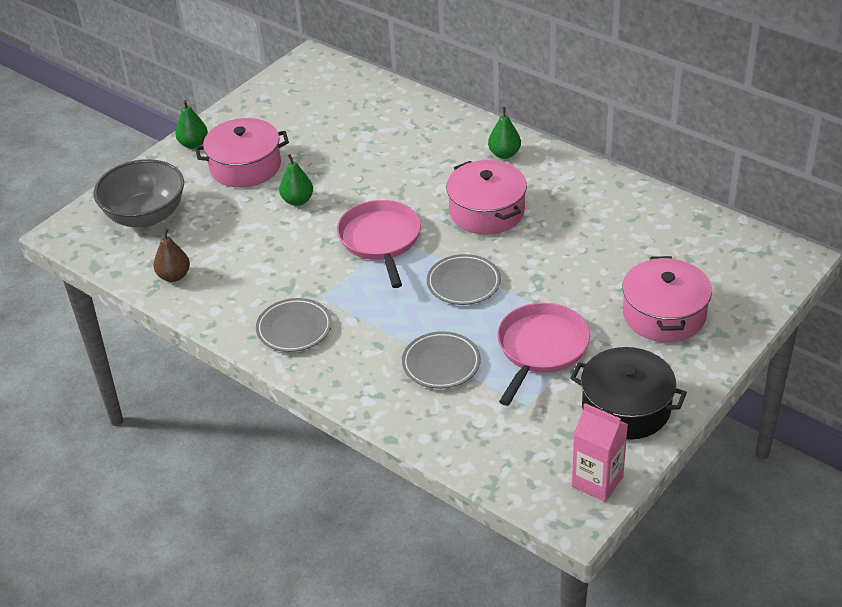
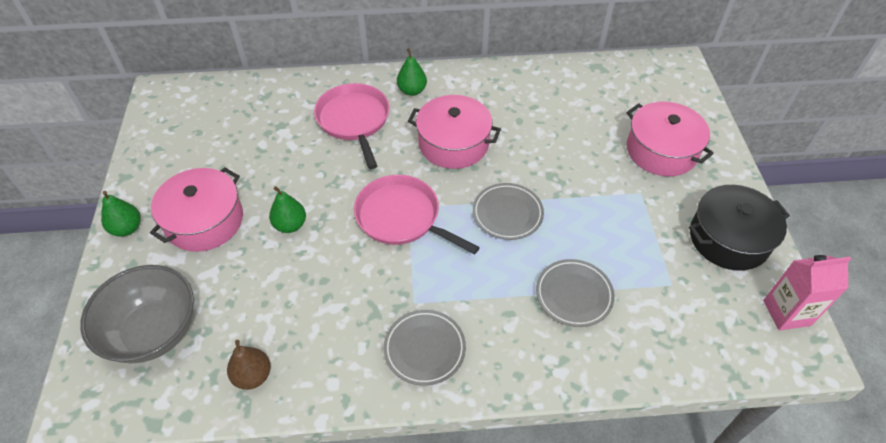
camera: 45 degrees left, 10 degrees up
pink pan [497,303,590,406] -> pink pan moved to [314,83,390,169]

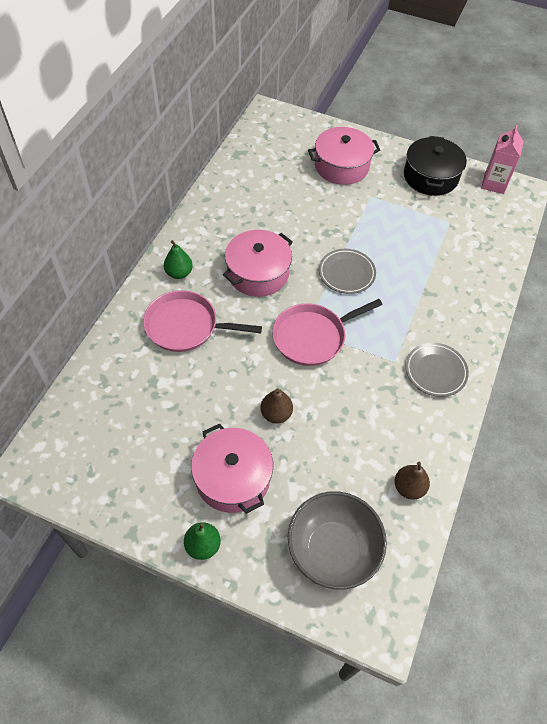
camera: 65 degrees left, 5 degrees up
green pear [269,186,306,233] -> brown pear [260,388,293,424]
grey plate [536,259,615,327] -> none

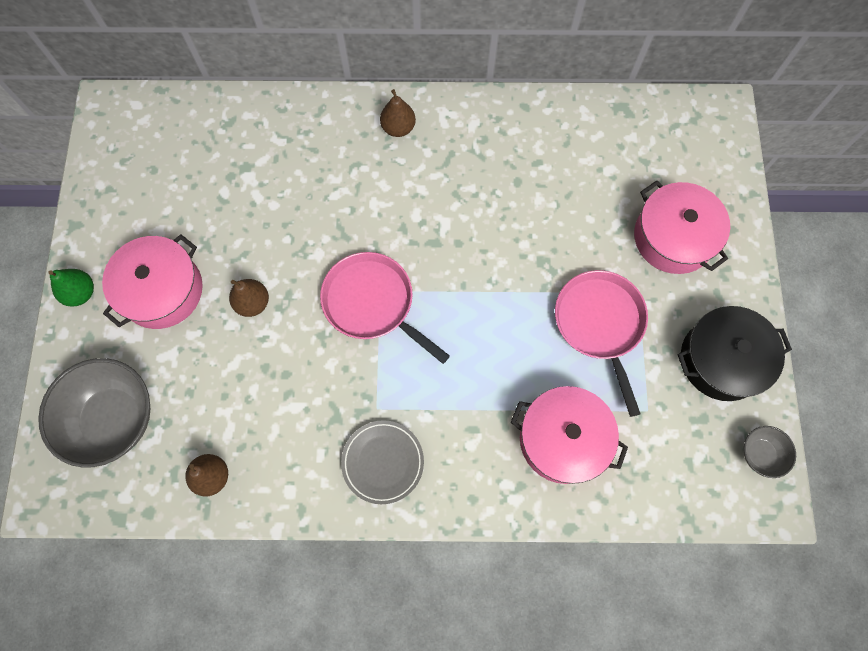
camera: 70 degrees right, 15 degrees up
pink pan [143,290,262,352] -> pink pan moved to [555,270,648,417]
green pear [164,240,193,279] -> brown pear [380,89,416,137]
pink pot [223,230,293,297] -> pink pot moved to [511,386,628,484]
grey plate [319,249,376,294] -> none
pink carton [481,125,524,194] -> grey bowl [743,426,796,478]

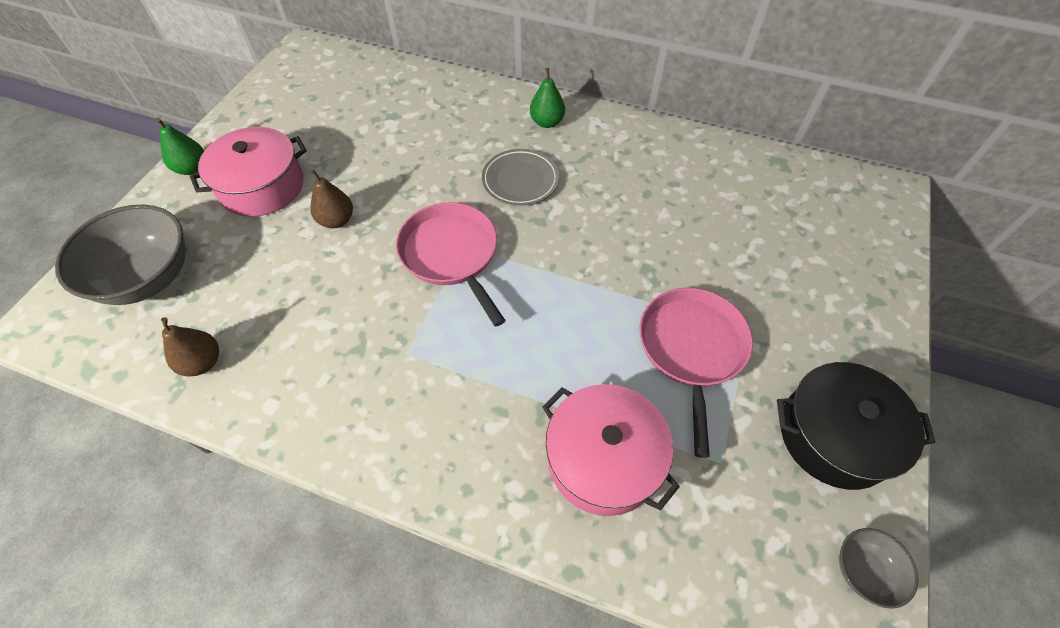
camera: 20 degrees right, 15 degrees down
grey plate [341,420,424,504] -> grey plate moved to [482,149,559,206]
brown pear [380,89,416,137] -> green pear [530,68,565,128]
pink pot [634,181,730,274] -> none

